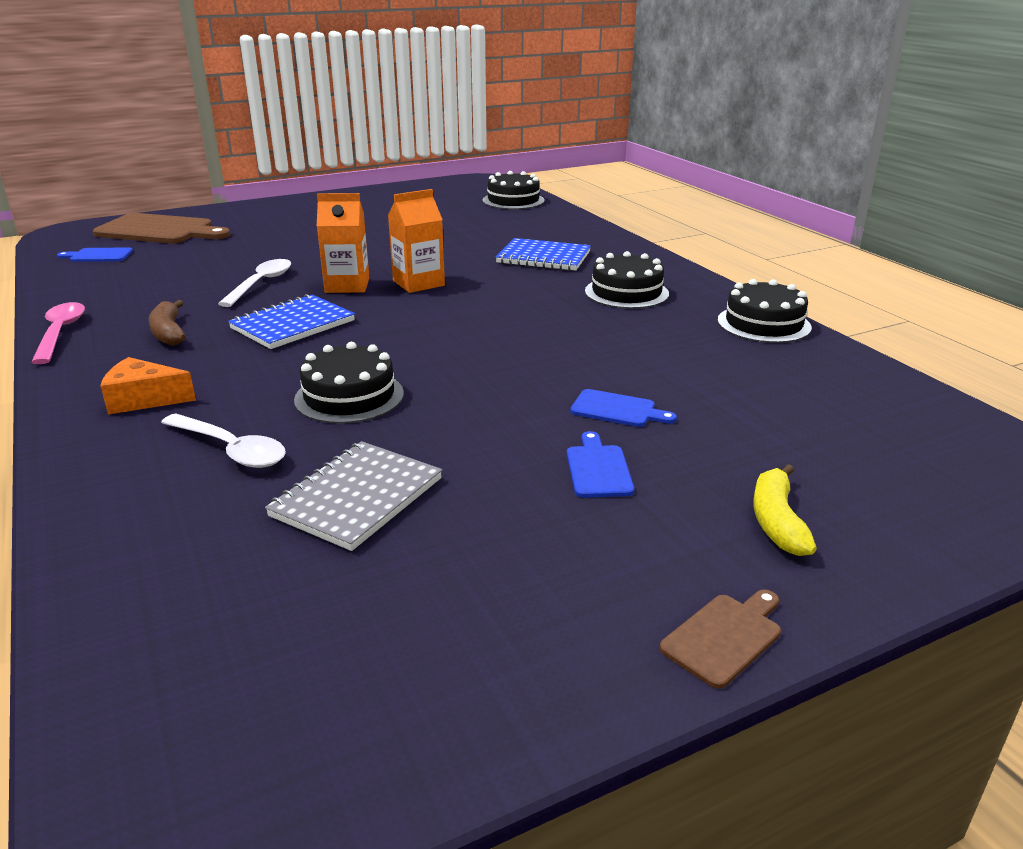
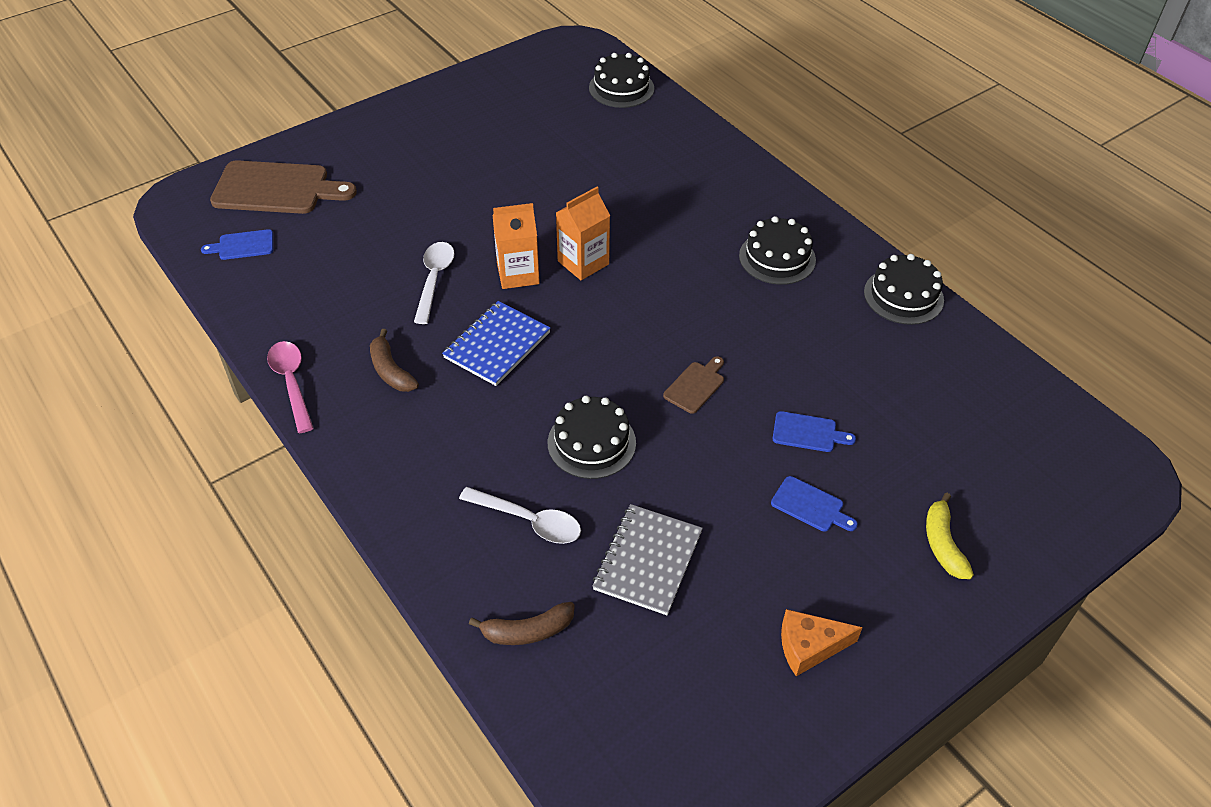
camera: 10 degrees left, 20 degrees up
orange cheese [100,357,196,414] -> orange cheese moved to [781,609,863,676]
blue notebook [496,238,591,271] -> none
blue cutting board [567,431,634,498] -> blue cutting board turned 135 degrees clockwise [771,476,858,532]
brown cutting board [660,589,781,689] -> brown cutting board moved to [663,356,724,414]
none -> brown banana [469,602,575,645]

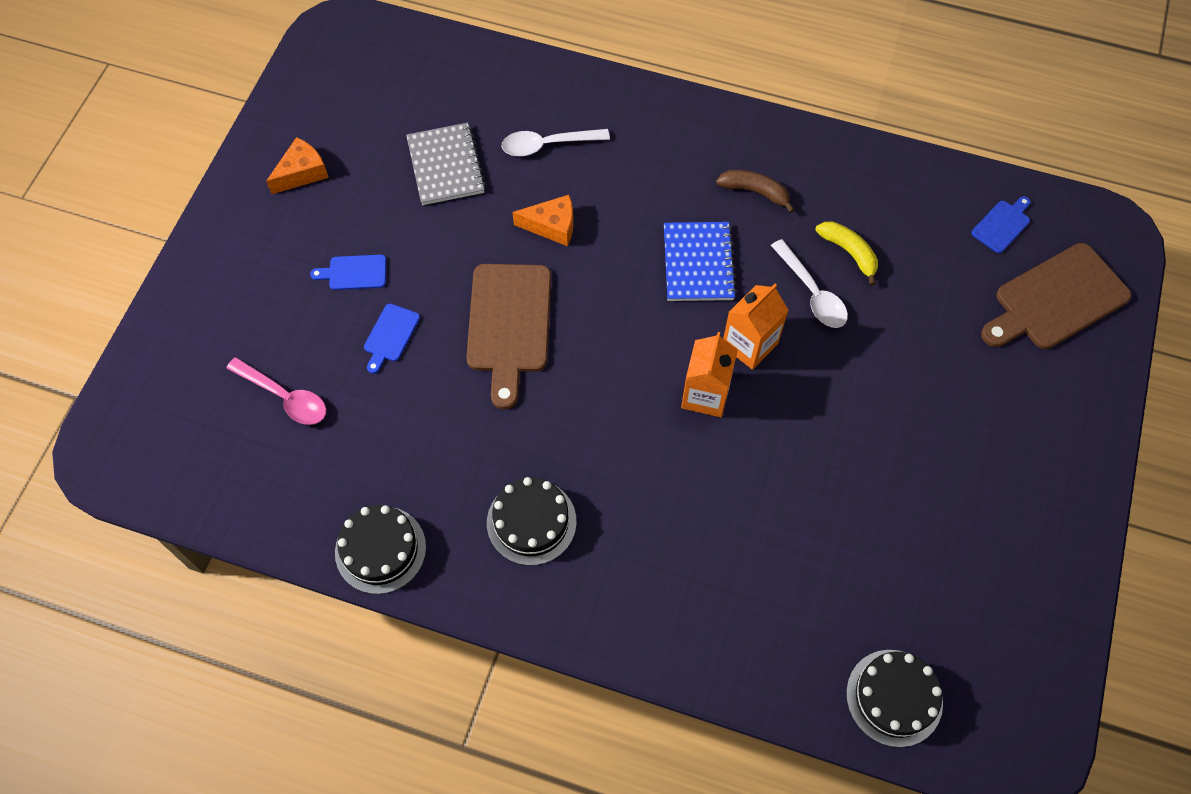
camera: 145 degrees right, 15 degrees up
pink spoon [267,341,314,433] -> pink spoon moved to [226,357,326,425]
brown banana [469,602,575,645] -> none
black cake [548,396,636,479] -> orange cheese [513,195,573,246]
brown cutting board [663,356,724,414] -> brown cutting board [466,264,551,409], size x2.08
blue cutting board [773,411,856,452] -> blue cutting board turned 45 degrees counterclockwise [364,304,420,374]
yellow banana [926,493,974,579] -> yellow banana moved to [815,221,878,286]

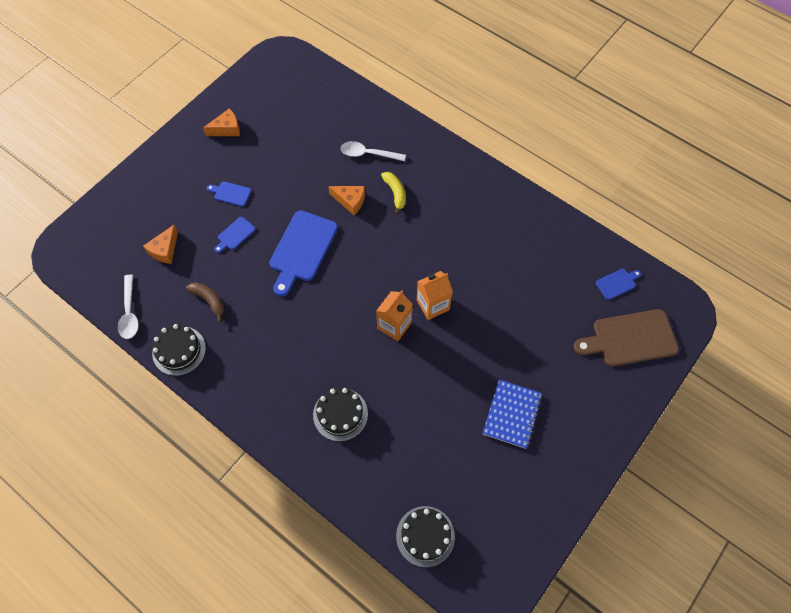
camera: 20 degrees right, 0 degrees up
pink spoon [226,357,326,425] -> orange cheese [143,225,178,264]
grey notebook [406,123,486,205] -> none
brown cutting board [466,264,551,409] -> blue cutting board [269,210,338,297]
black cake [487,477,577,566] -> black cake moved to [313,387,368,441]
blue notebook [664,222,737,301] -> blue notebook moved to [483,379,542,449]
brown banana [716,170,795,213] -> brown banana moved to [186,282,224,322]
white spoon [771,239,848,328] -> white spoon moved to [118,275,139,339]
yellow banana [815,221,878,286] -> yellow banana moved to [381,172,406,214]

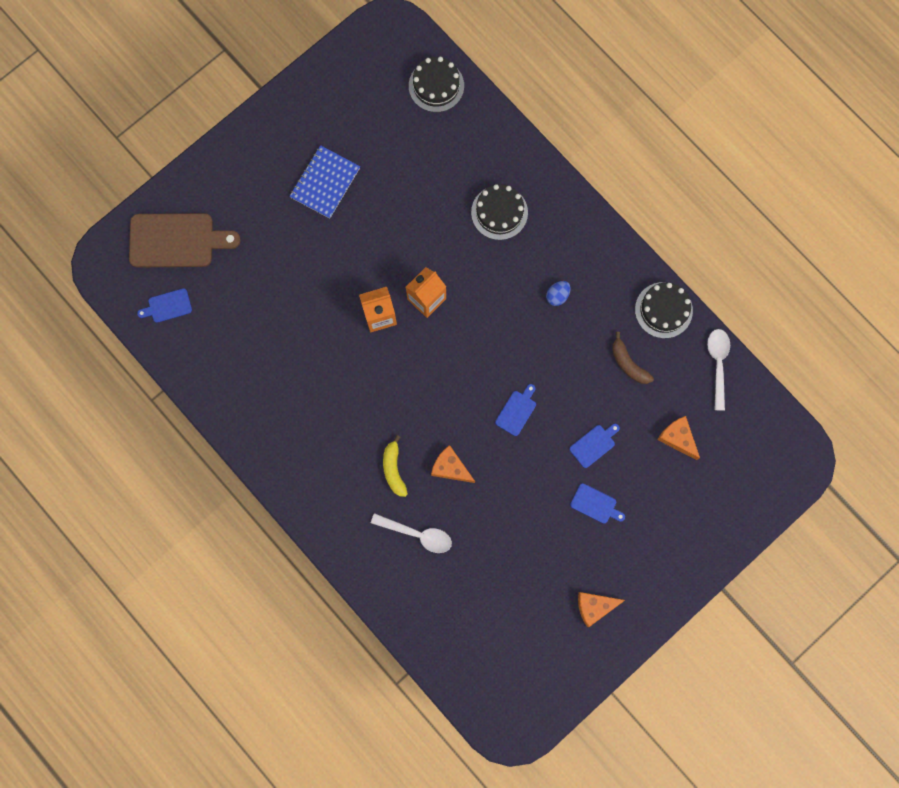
camera: 170 degrees left, 15 degrees up
orange cheese [143,225,178,264] -> orange cheese turned 75 degrees counterclockwise [657,416,700,460]
blue cutting board [269,210,338,297] -> blue cutting board [495,384,536,436], size x0.48
none -> blue egg [546,281,570,306]

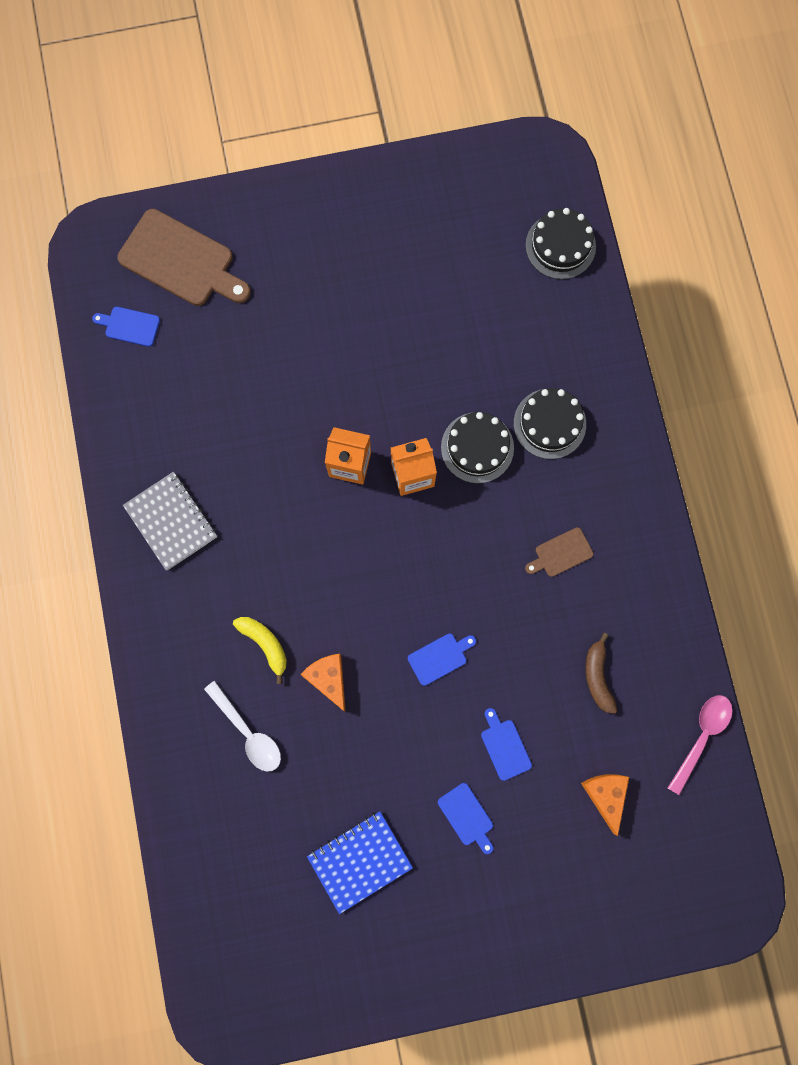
camera: 30 degrees right, 0 degrees up
blue notebook [289,145,360,219] -> blue notebook moved to [307,812,413,914]
yellow banana [383,435,408,497] -> yellow banana turned 120 degrees clockwise [233,617,287,684]
blue egg [546,281,570,306] -> brown cutting board [525,527,594,577]
blue cutting board [570,424,620,468] -> blue cutting board turned 105 degrees counterclockwise [481,708,532,781]
orange cheese [578,592,625,627] -> none
black cake [635,282,693,338] -> black cake moved to [441,412,514,483]
white spoon [707,329,730,410] -> pink spoon [668,695,732,795]
none -> grey notebook [123,472,217,570]

